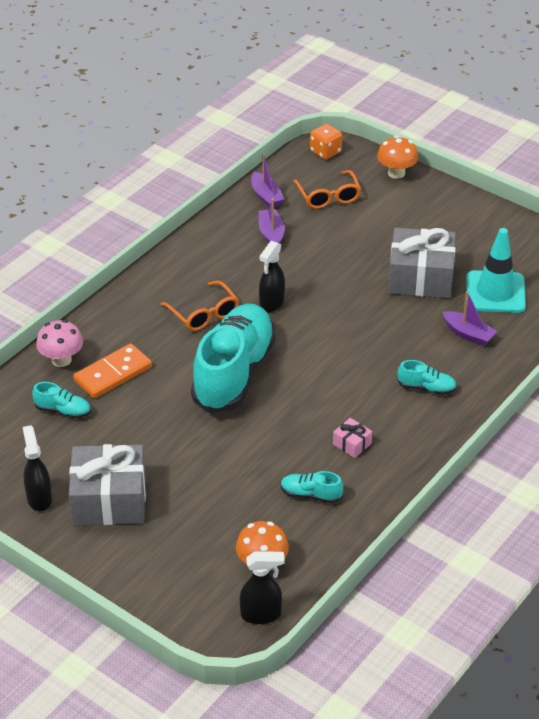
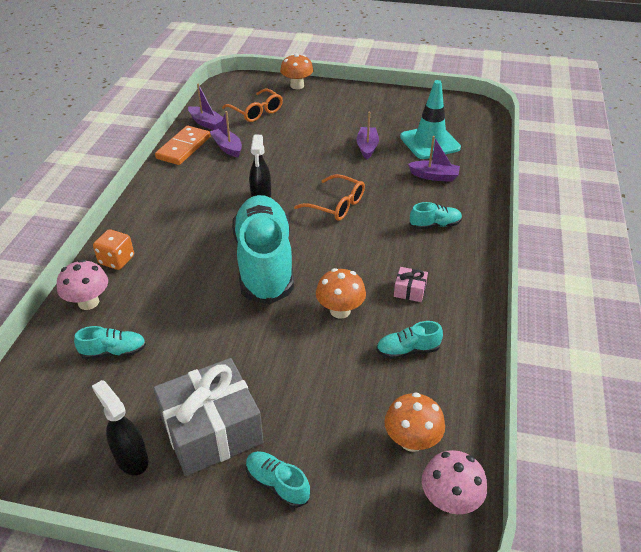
camera: 25 degrees left, 0 degrees up
orange domino [73,343,152,398] -> orange domino moved to [155,126,211,165]
orange glasses [160,281,239,331] -> orange glasses moved to [294,174,365,221]
black spray bottle [240,551,285,624] -> pink mushroom [422,450,487,514]
orange dice [310,124,342,160] -> orange dice moved to [93,229,134,270]
grey gift [388,228,456,298] -> purple boat [356,112,379,159]
none -> turquoise shoe [246,451,310,508]
none -> orange mushroom [316,268,366,319]

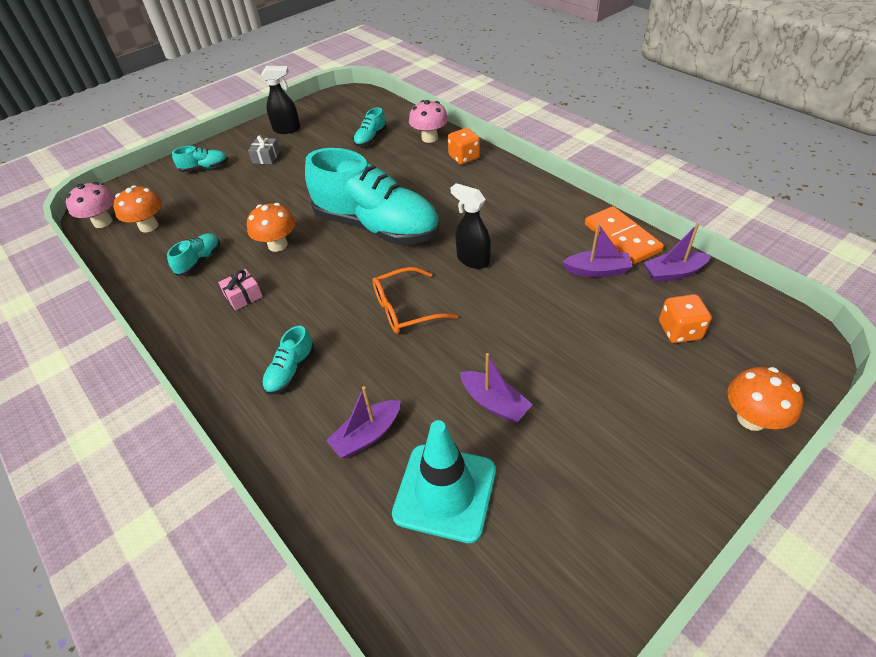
camera: 130 degrees right, 5 degrees up
grey gift [153,358,263,476] -> grey gift [248,135,280,164], size x0.42
orange glasses [222,89,283,122] -> orange dice [659,294,712,343]

